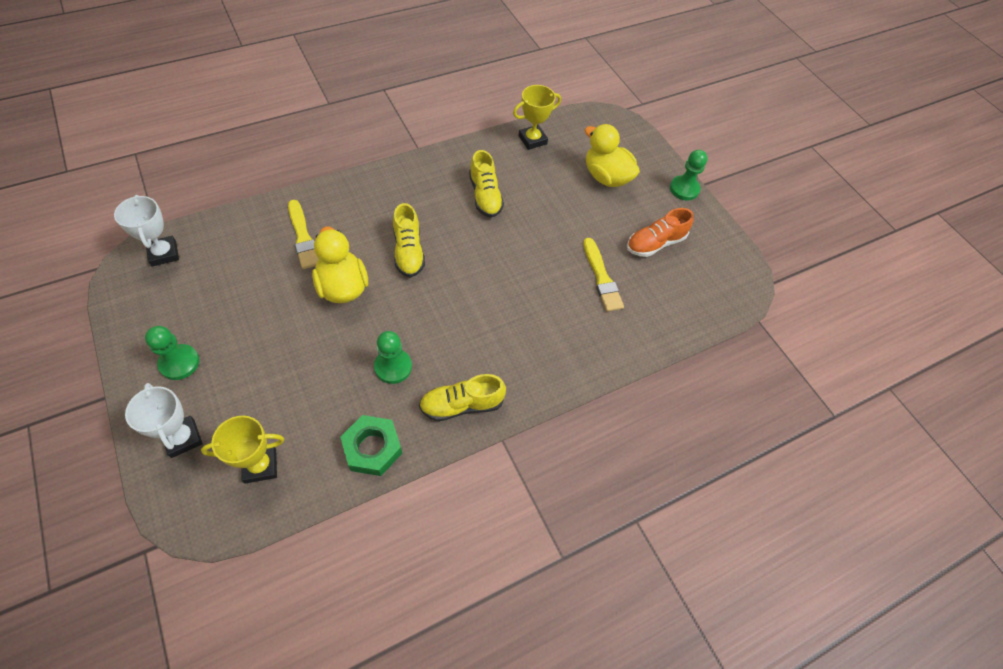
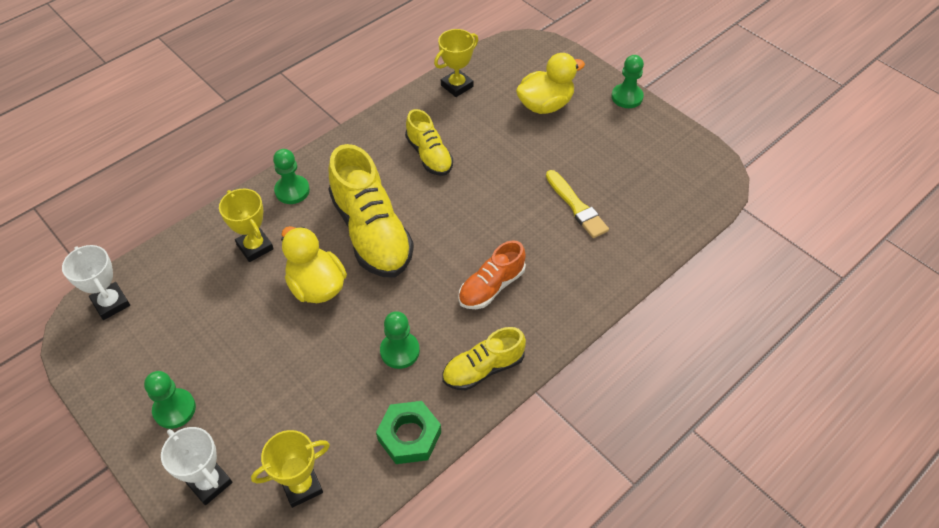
camera: 10 degrees left, 5 degrees down
yellow brush [288,200,319,269] -> yellow trophy [219,189,274,262]
yellow shoe [393,203,425,278] -> yellow shoe [329,144,414,277], size x1.76
yellow duck [585,124,640,187] -> yellow duck turned 120 degrees clockwise [516,53,585,114]
orange shoe [627,208,694,257] -> orange shoe moved to [458,241,526,309]
none -> green pawn [273,149,310,204]

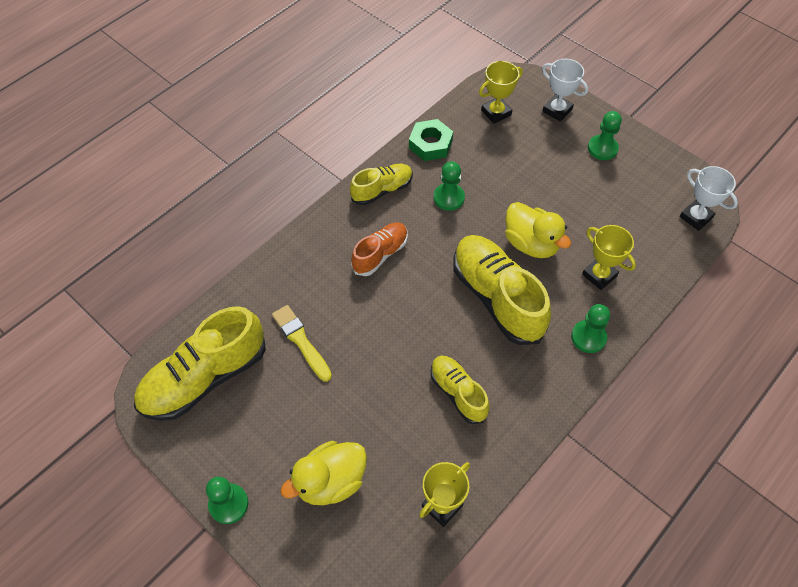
camera: 175 degrees right, 5 degrees up
none -> yellow shoe [134,306,266,421]

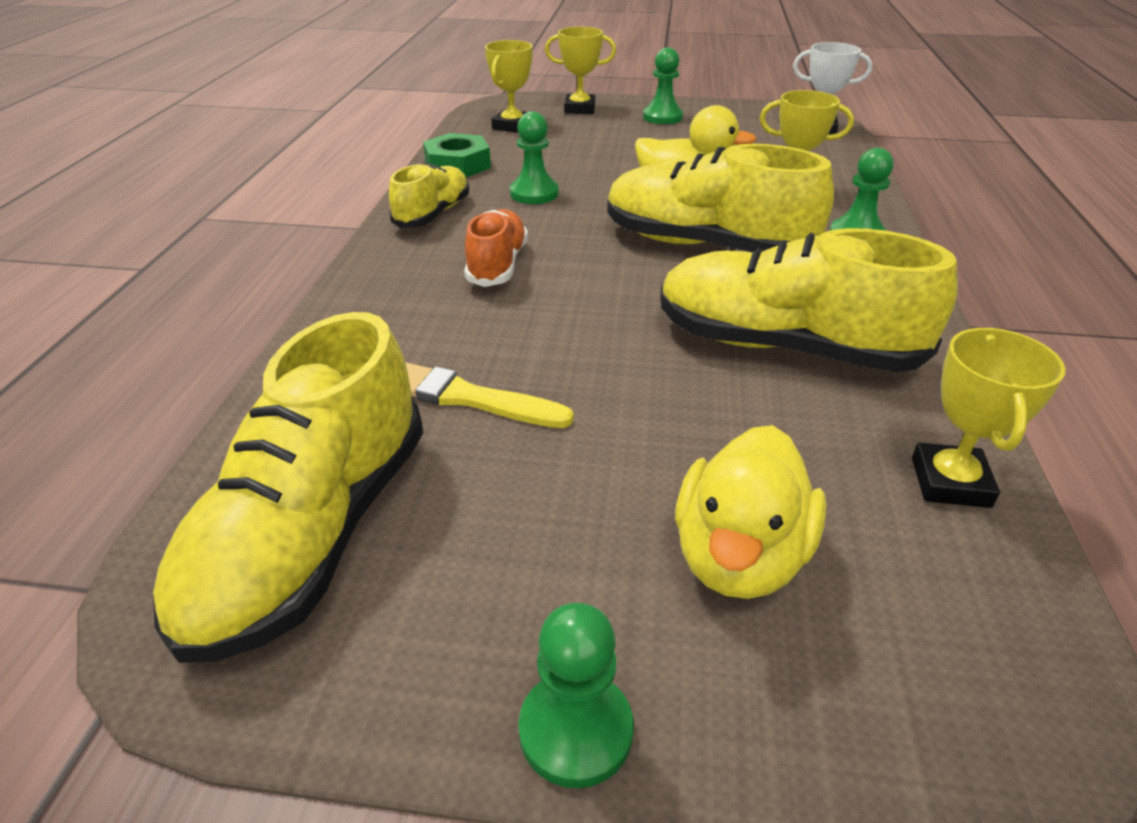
camera: 35 degrees left, 20 degrees down
yellow shoe [431,356,490,424] -> yellow shoe [660,228,958,372], size x1.76
white trophy [542,59,588,122] -> yellow trophy [545,27,616,114]

